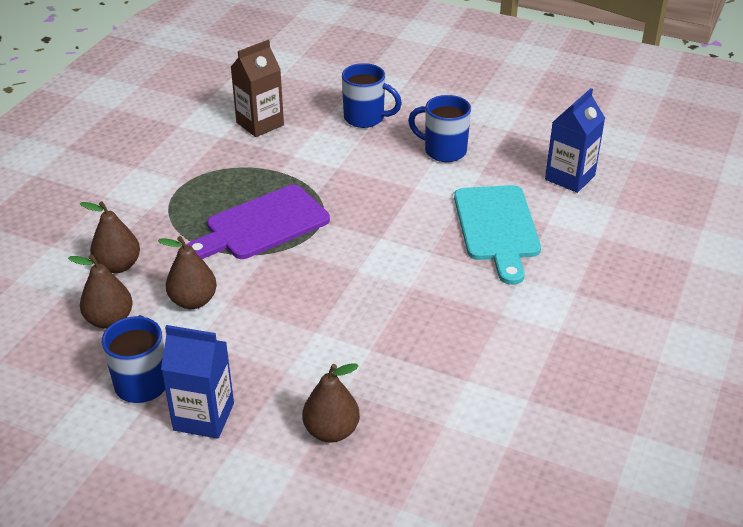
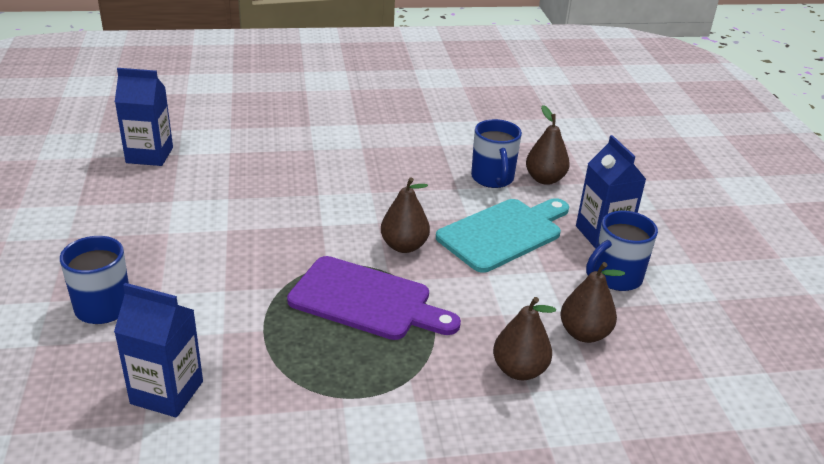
camera: 125 degrees left, 5 degrees down
brown pear [158,236,217,309] -> brown pear moved to [381,177,430,253]
brown carton [231,40,284,137] -> blue carton [114,283,203,417]
blue mug [408,95,471,162] -> blue mug moved to [471,119,522,188]
turquoise cutting board [454,185,541,285] -> turquoise cutting board moved to [436,198,569,273]

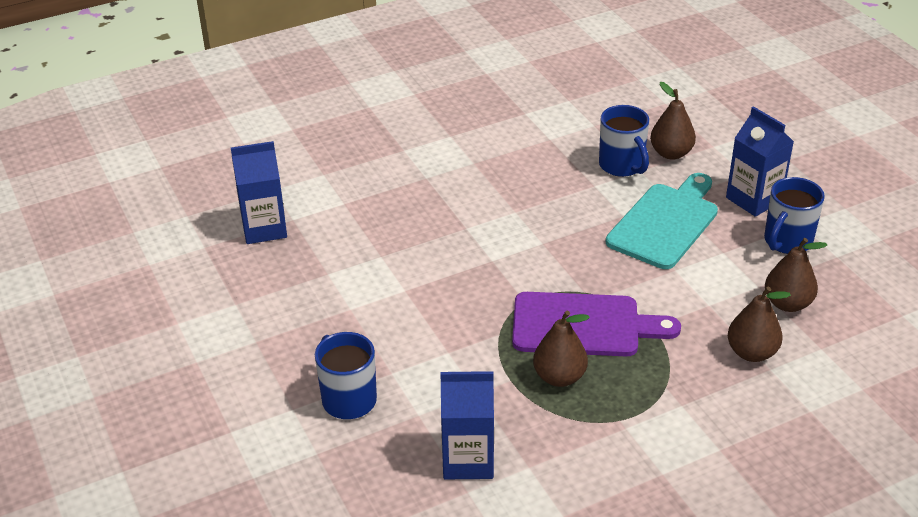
camera: 15 degrees left, 5 degrees up
brown pear [381,177,430,253] -> brown pear moved to [533,311,590,387]

